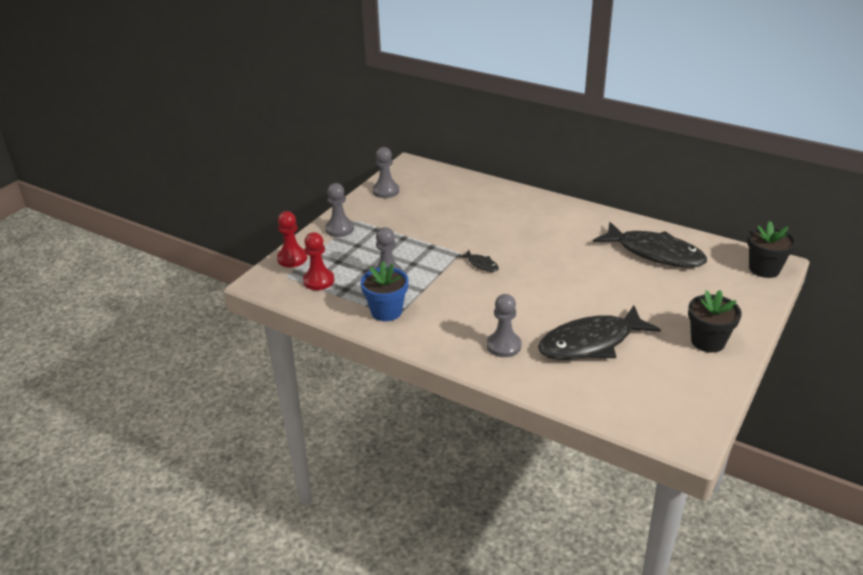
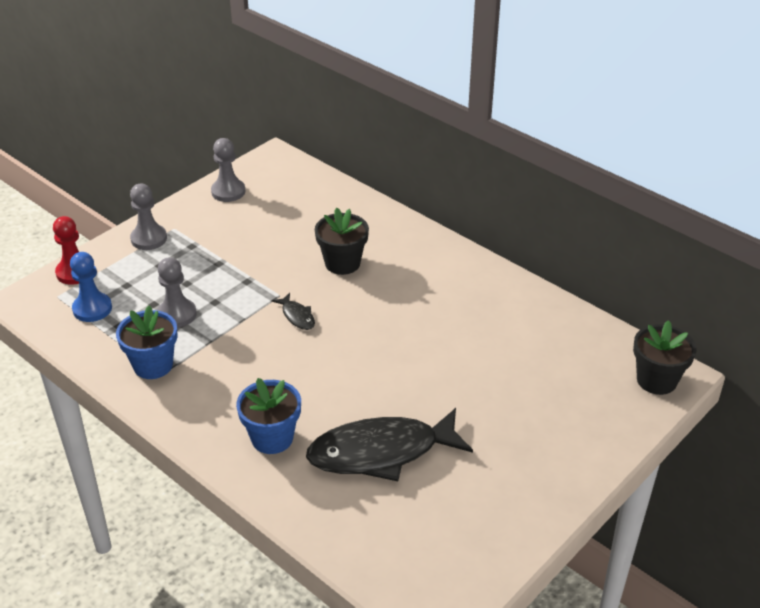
camera: 10 degrees right, 5 degrees up
red pawn [303,232,334,290] -> blue pawn [70,252,112,322]
grey pawn [487,294,522,357] -> blue flower pot [236,378,301,454]
black fish [593,222,707,268] -> none
black flower pot [688,290,742,353] -> black flower pot moved to [315,208,369,275]

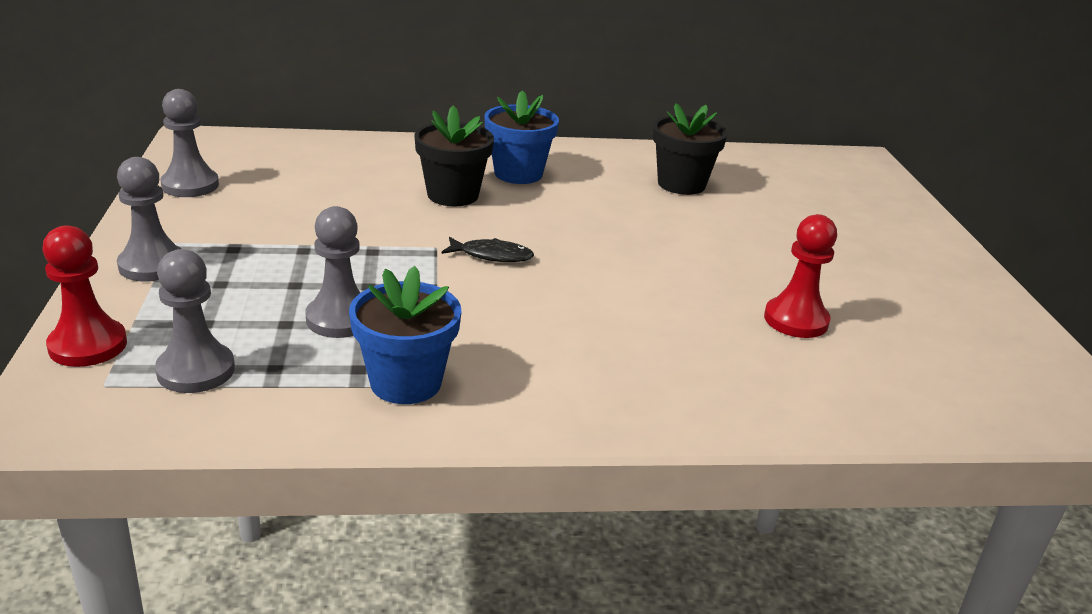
camera: 50 degrees left, 10 degrees down
blue pawn [70,252,112,322] -> grey pawn [155,249,235,393]
blue flower pot [236,378,301,454] -> blue flower pot moved to [484,90,559,184]
black fish [306,408,473,481] -> red pawn [764,214,837,338]
black flower pot [633,320,697,395] -> black flower pot moved to [653,103,727,195]

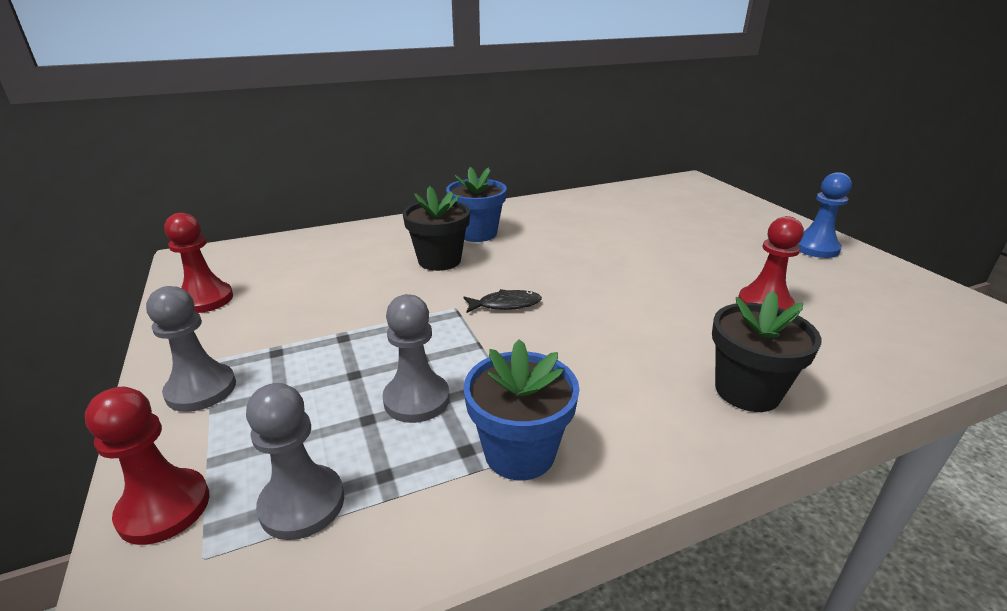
camera: 15 degrees left, 0 degrees up
grey pawn [160,89,219,197] -> red pawn [164,213,233,313]
black flower pot [653,103,727,195] -> black flower pot moved to [712,291,822,412]
none -> blue pawn [798,172,852,258]

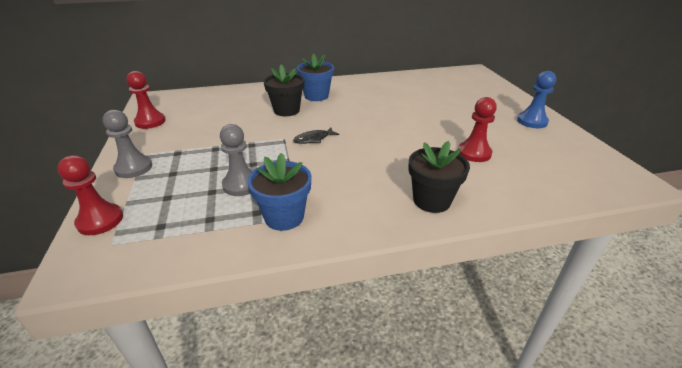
camera: 10 degrees right, 5 degrees up
grey pawn [246,383,344,540] -> none
black fish [463,289,542,313] -> black fish turned 150 degrees clockwise [293,128,339,144]

